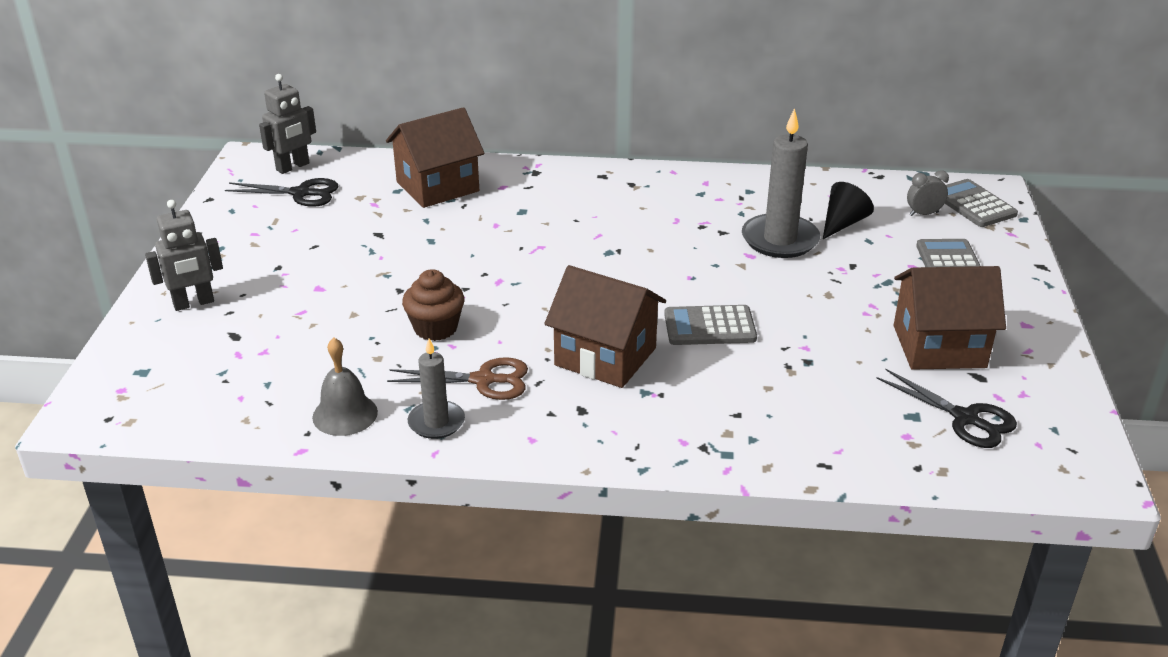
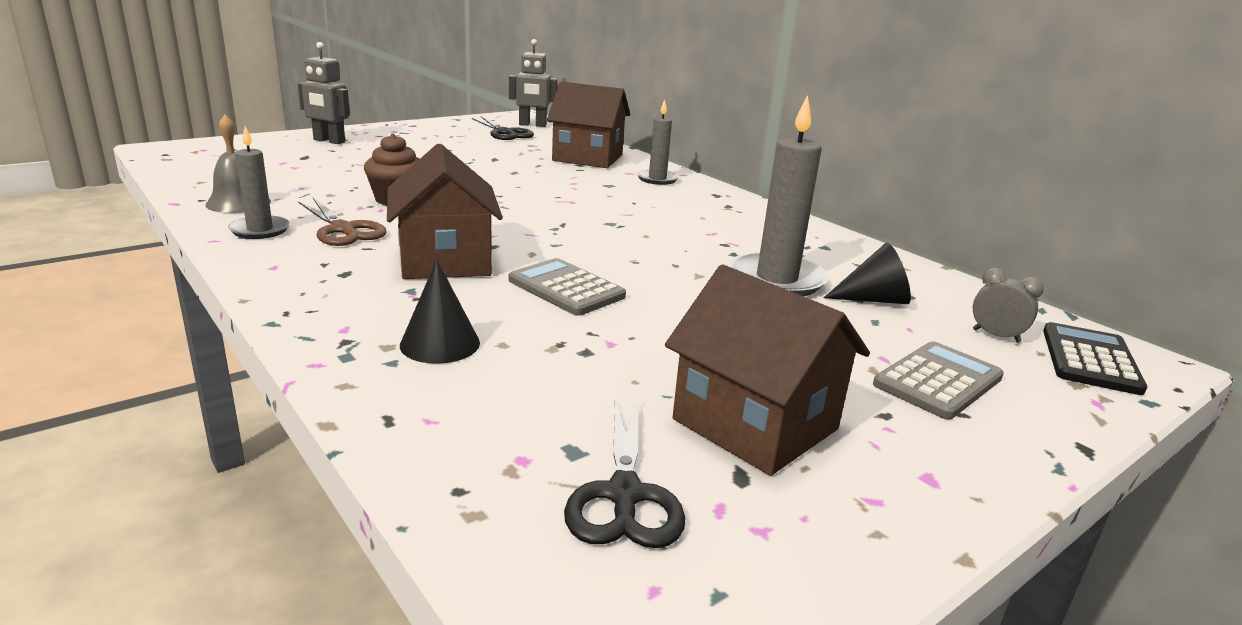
camera: 45 degrees right, 10 degrees down
grey calculator [945,179,1018,227] -> black calculator [1043,322,1147,395]
none -> black cone [400,260,480,364]
none -> grey candle [637,99,679,185]

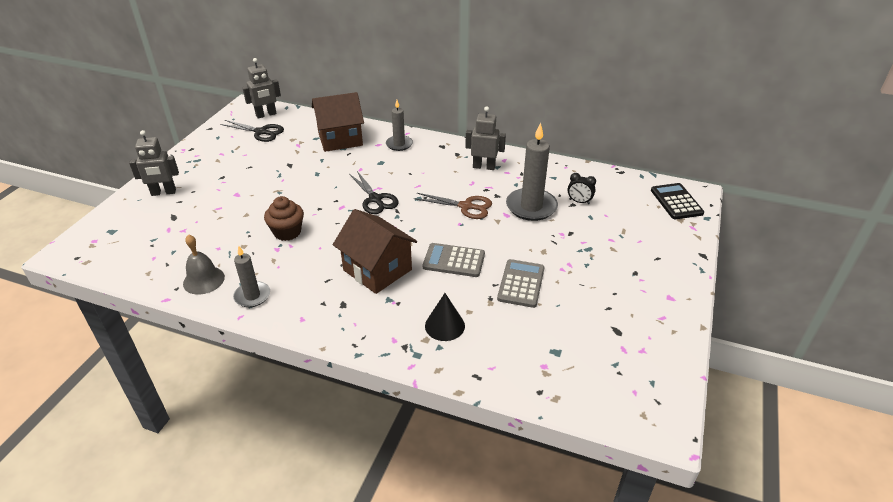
camera: 30 degrees left, 15 degrees up
brown scissors [298,198,386,246] -> brown scissors moved to [414,193,492,219]
black scissors [564,397,686,548] -> black scissors moved to [349,171,399,214]
brown house [665,265,870,476] -> none
black cone [824,243,911,304] -> black clock [568,173,596,204]
grey calculator [873,341,1004,420] -> grey calculator moved to [497,259,544,308]
grey clock [973,268,1044,343] -> none
none -> grey robot [465,106,506,170]

